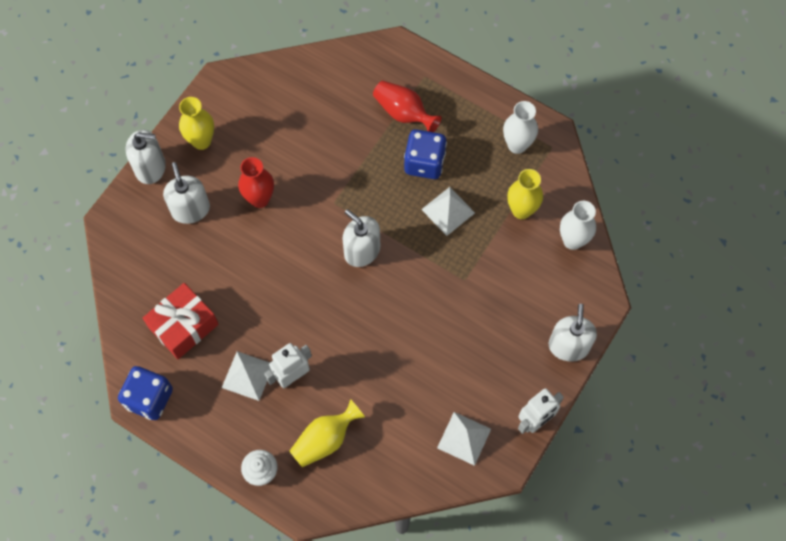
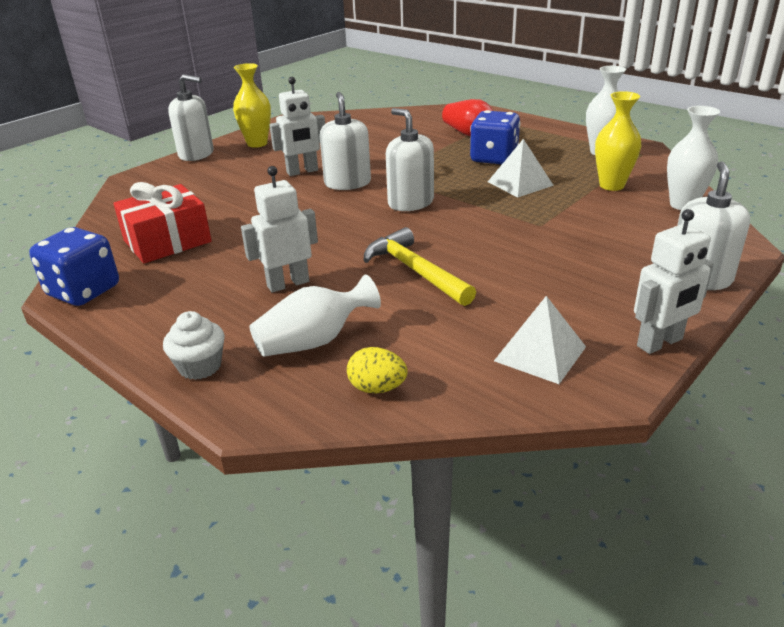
camera: 10 degrees right, 35 degrees down
white soap dispenser [163,162,210,224] -> white soap dispenser moved to [320,92,371,190]
white pyramid [222,351,271,401] -> none
red vase [238,157,274,208] -> white robot [270,77,325,176]
yellow vase [289,399,365,467] -> white vase [249,274,381,357]
none -> yellow egg [347,347,408,393]
none -> yellow hammer [364,227,476,306]

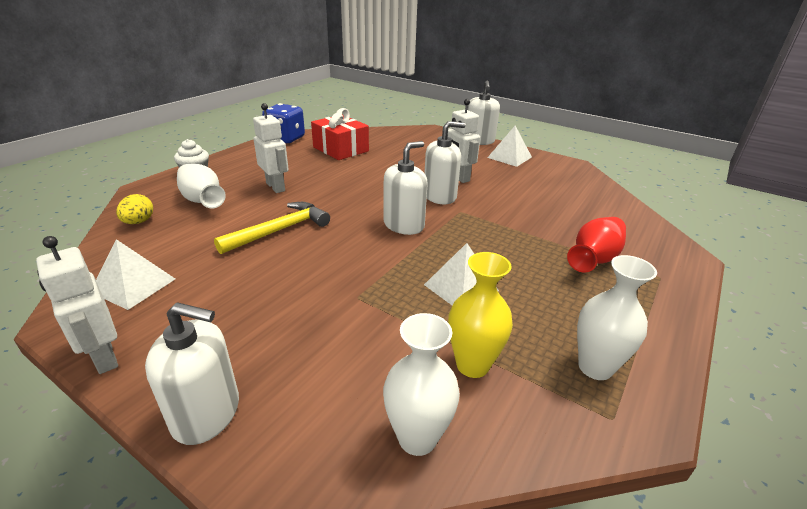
camera: 80 degrees right, 0 degrees up
yellow vase [233,63,271,148] -> white pyramid [487,126,532,167]
blue dice [470,110,521,165] -> none

